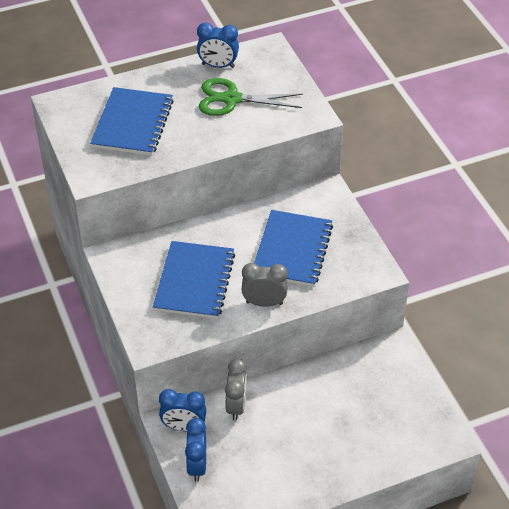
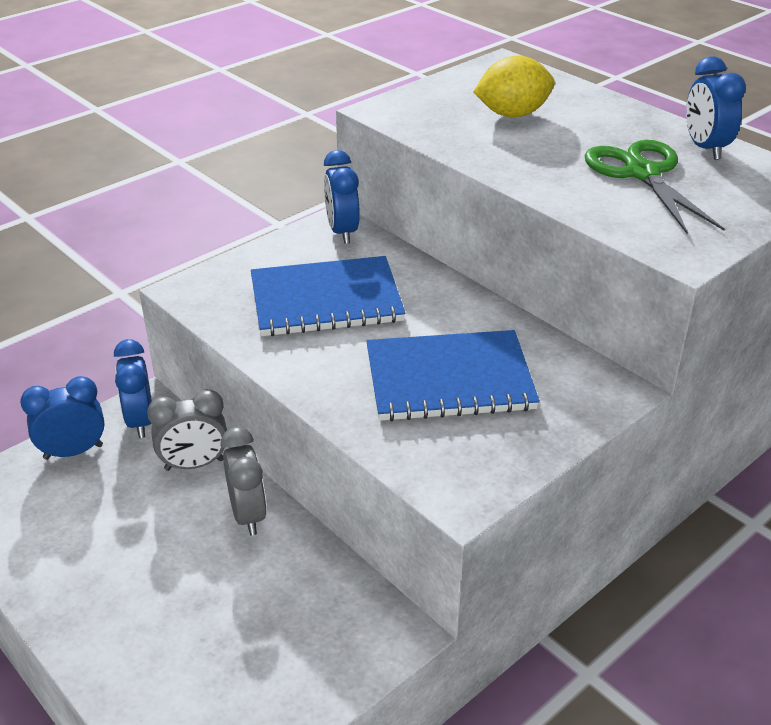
camera: 70 degrees right, 10 degrees down
blue notebook [90,87,174,156] -> yellow lemon [473,56,555,117]
grey clock [242,263,288,307] -> grey clock moved to [221,427,267,536]
none -> blue clock [324,150,360,244]

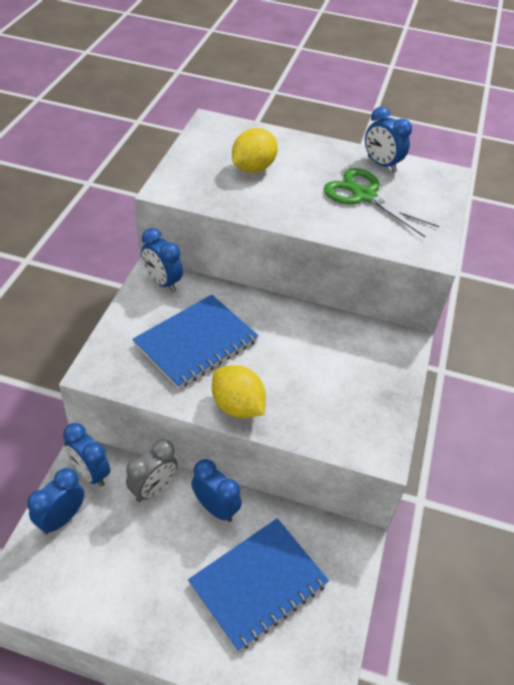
camera: 35 degrees left, 10 degrees up
grey clock [221,427,267,536] -> blue clock [191,459,242,522]
blue notebook [366,330,540,421] -> blue notebook moved to [188,518,329,652]
none -> yellow lemon [212,365,266,418]

